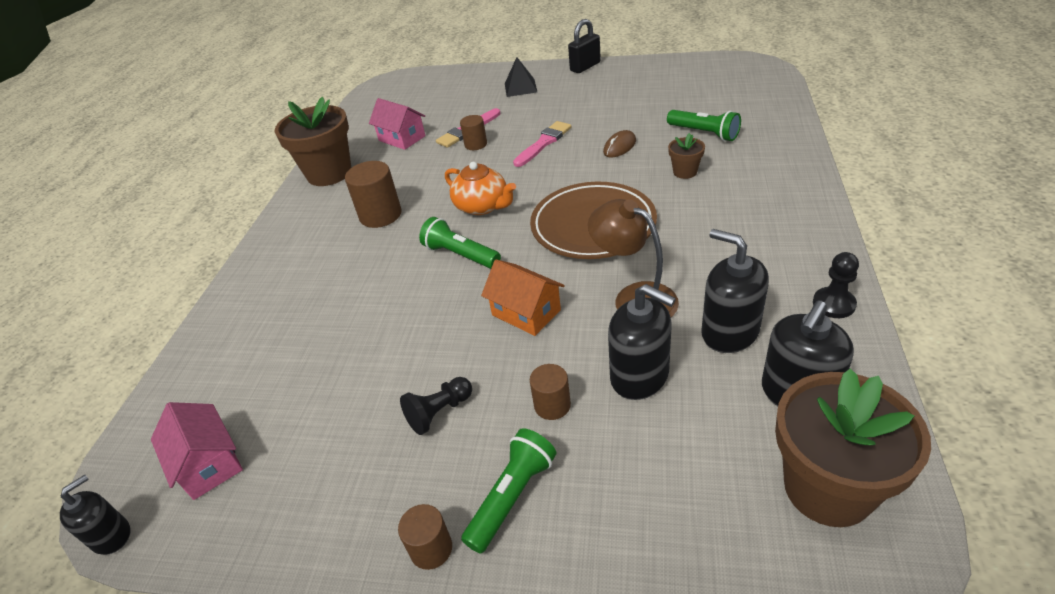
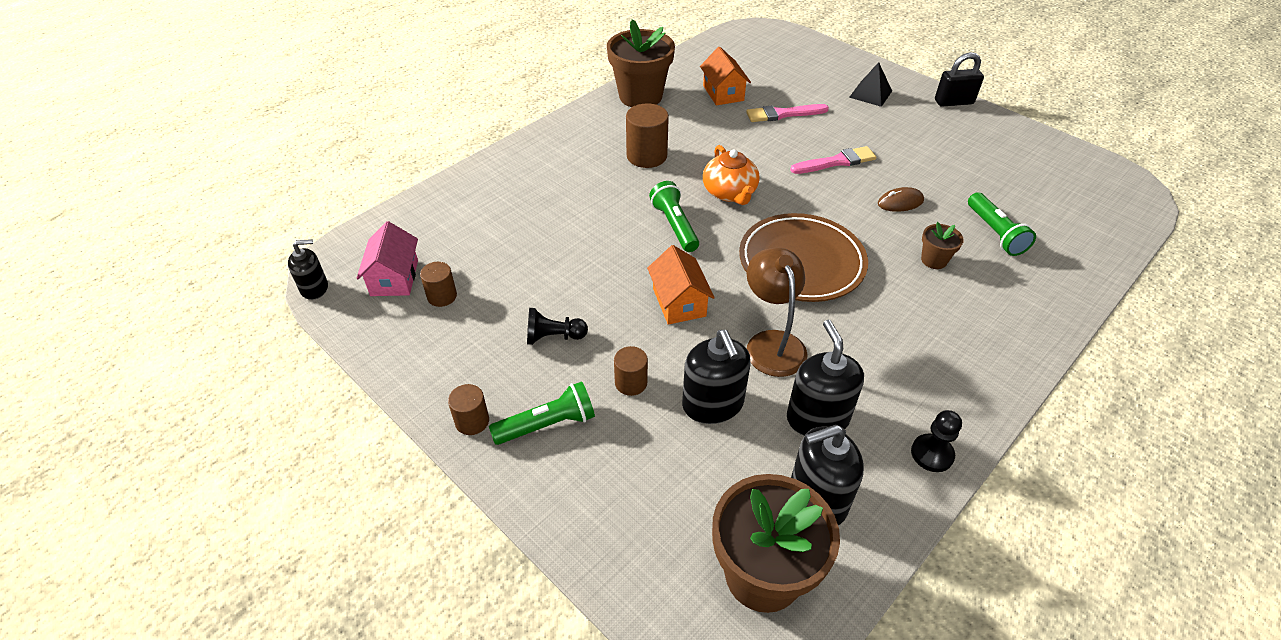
camera: 30 degrees right, 5 degrees up
pink house [369,98,425,150] -> orange house [700,47,751,105]
brown cylinder [460,115,487,150] -> brown cylinder moved to [420,262,457,307]

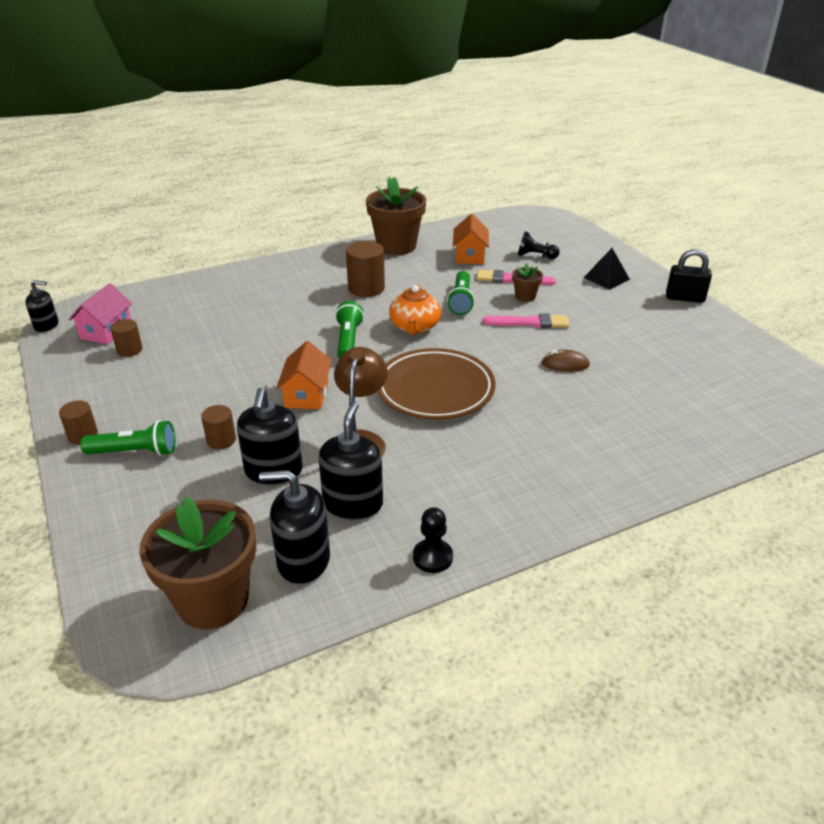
camera: 20 degrees right, 10 degrees down
black pawn [527,308,588,345] -> black pawn moved to [518,231,560,259]
brown flower pot [921,222,964,269] -> brown flower pot moved to [512,263,543,302]
green flashlight [968,192,1036,256] -> green flashlight moved to [447,271,475,315]

